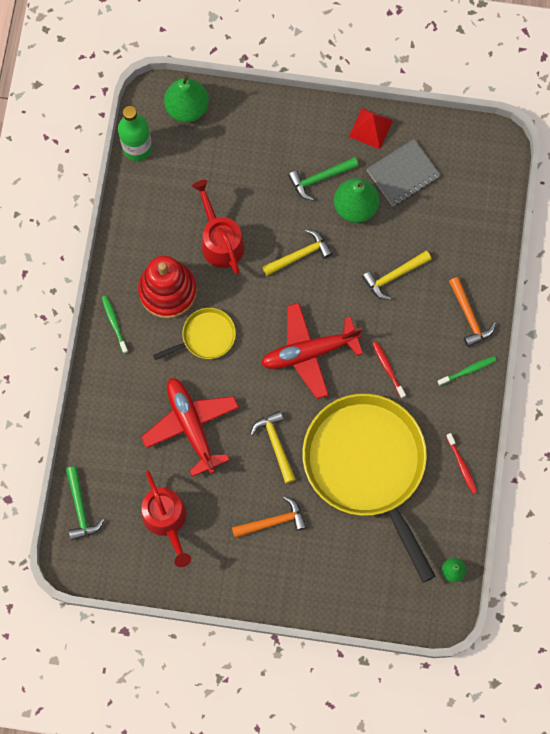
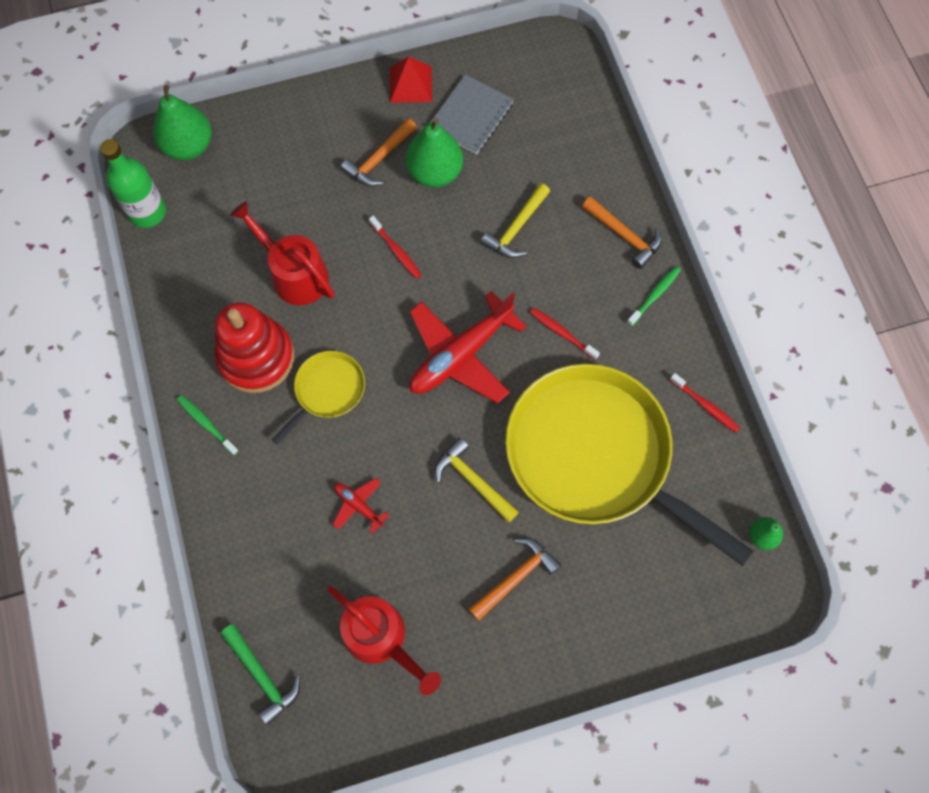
camera: 25 degrees left, 5 degrees down
red plane [141,378,239,477] -> red plane [333,478,389,534], size x0.46
yellow hammer [262,229,333,276] -> red toothbrush [369,216,421,279]
green hammer [288,157,358,201] -> orange hammer [341,118,417,186]

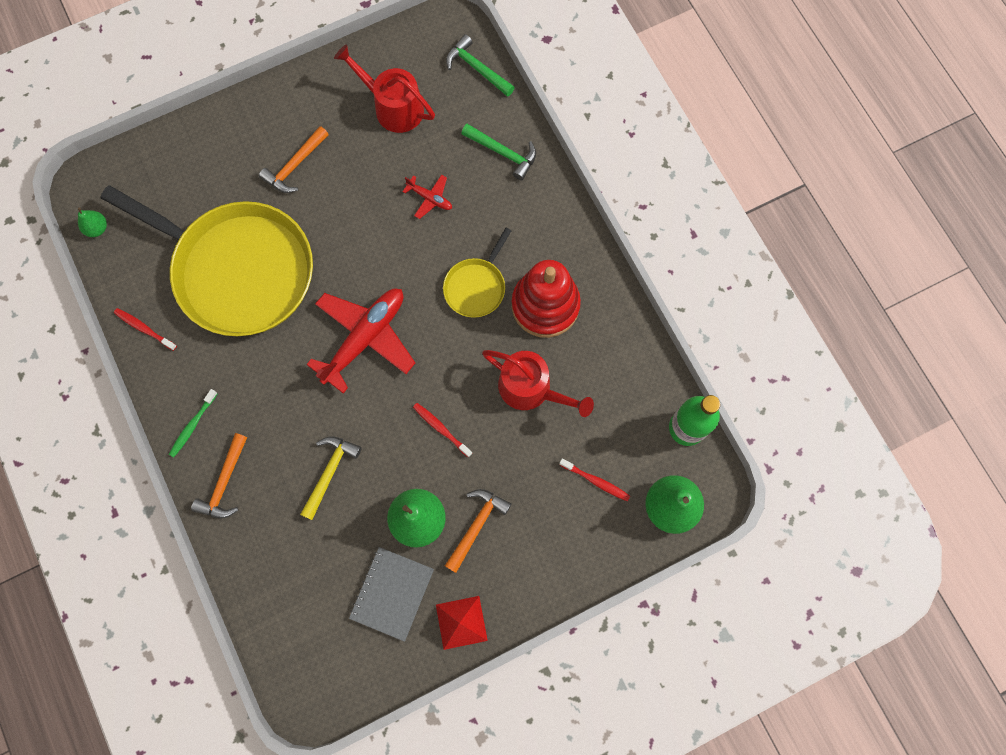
camera: 170 degrees right, 5 degrees up
green toothbrush [177,395,239,455] -> none
yellow hammer [435,438,519,523] -> none
red toothbrush [530,308,600,360] -> red toothbrush moved to [559,458,630,502]
orange hammer [582,197,662,269] -> orange hammer turned 105 degrees counterclockwise [191,433,247,518]
none -> green hammer [461,124,536,181]

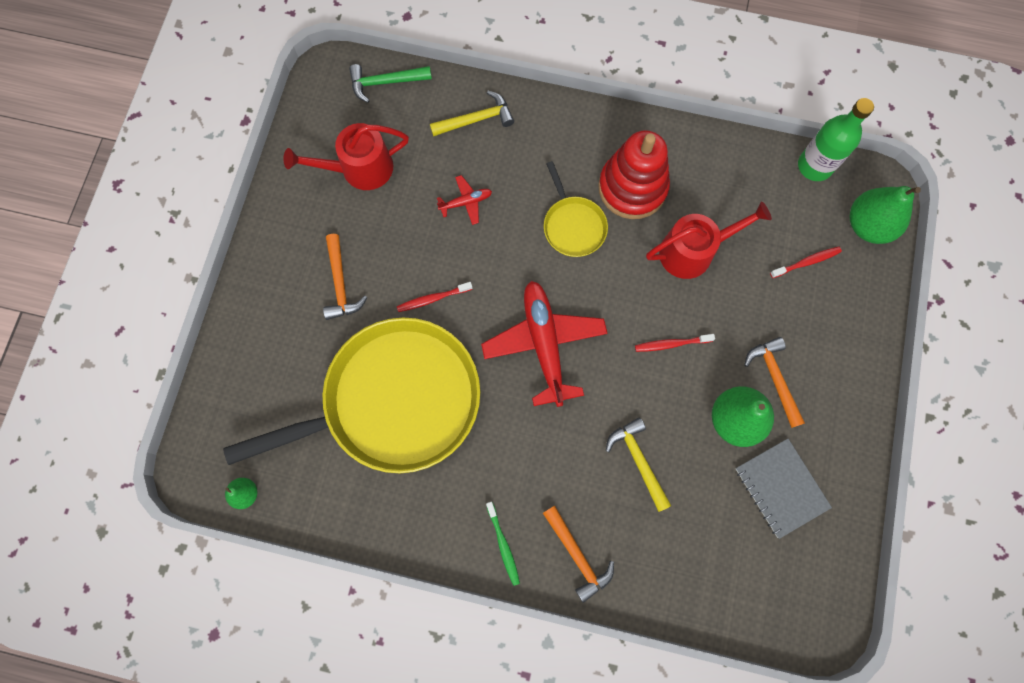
camera: 50 degrees left, 0 degrees up
red toothbrush [114,308,177,351] -> red toothbrush moved to [397,282,472,312]
red pyramid [436,596,488,650] -> none
green hammer [461,124,536,181] -> yellow hammer [430,91,514,137]

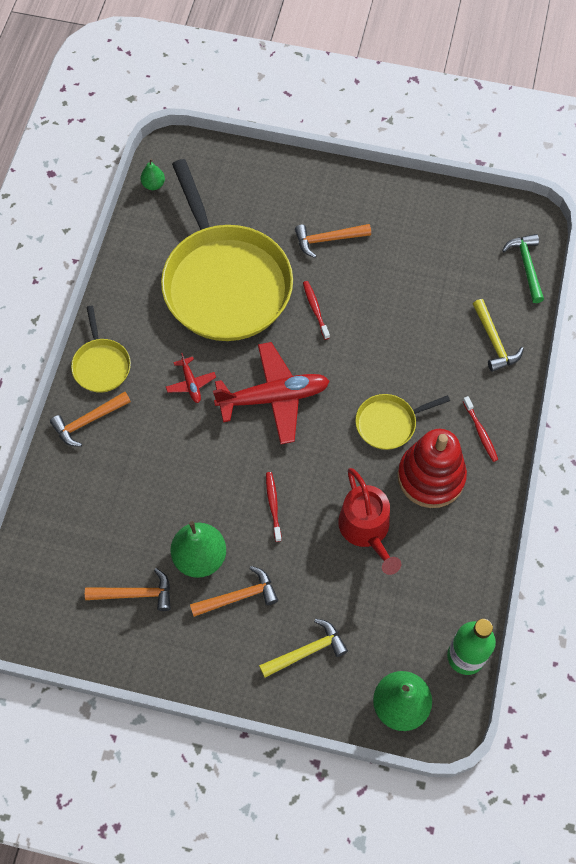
camera: 90 degrees right, 10 degrees down
red watering can [284,123,409,190] -> none
red plane [437,175,492,225] -> red plane moved to [166,353,216,403]
green toothbrush [486,502,520,586] -> yellow pan [71,306,131,393]
yellow hammer [606,417,671,512] -> yellow hammer moved to [259,618,348,678]
grey notebook [736,439,832,539] -> orange hammer [85,568,171,611]
red toothbrush [770,246,842,278] -> red toothbrush moved to [463,396,498,462]

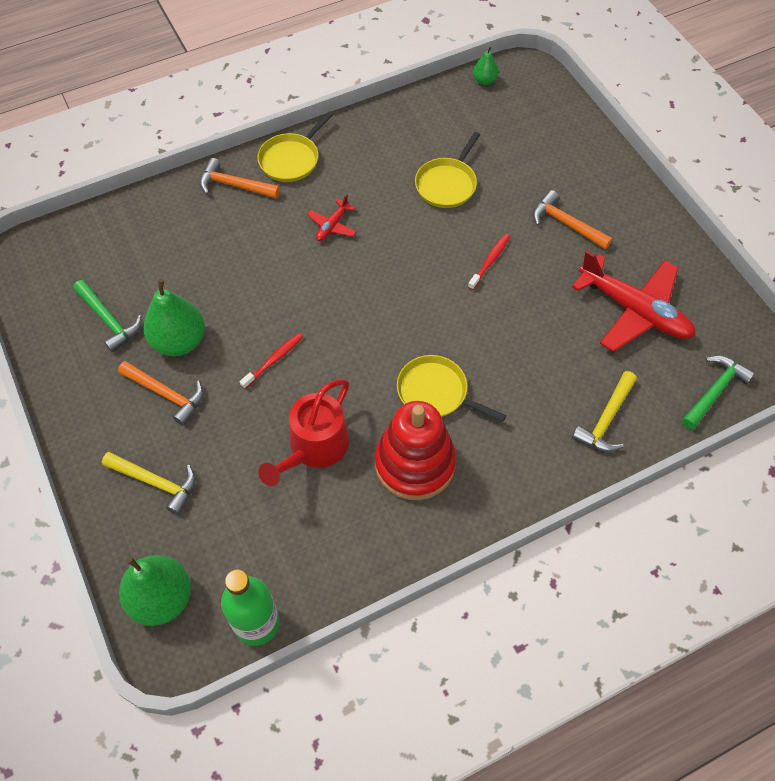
camera: 50 degrees right, 5 degrees down
orange hammer [85,568,171,611] -> green hammer [73,280,141,352]
yellow pan [161,159,293,341] -> yellow pan [415,132,480,208], size x0.44
red plane [213,342,330,444] -> red plane moved to [572,251,696,352]
red toothbrush [463,396,498,462] -> none

